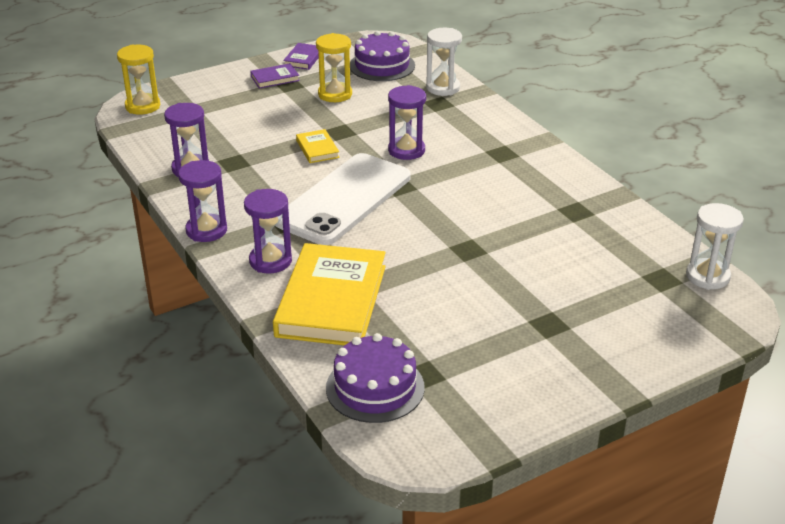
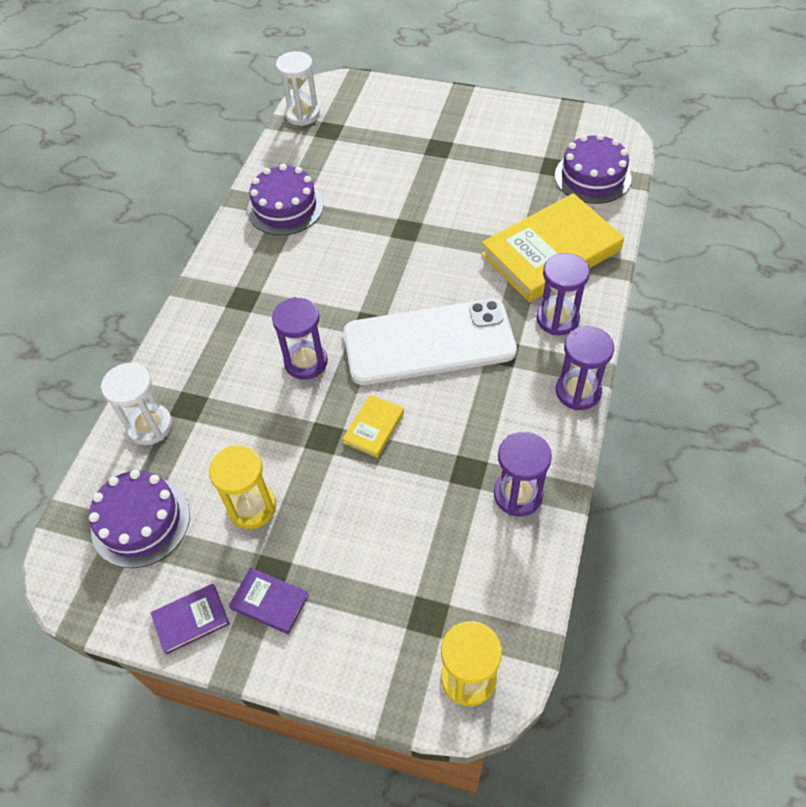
camera: 130 degrees left, 20 degrees up
none -> purple cake [247,164,324,235]

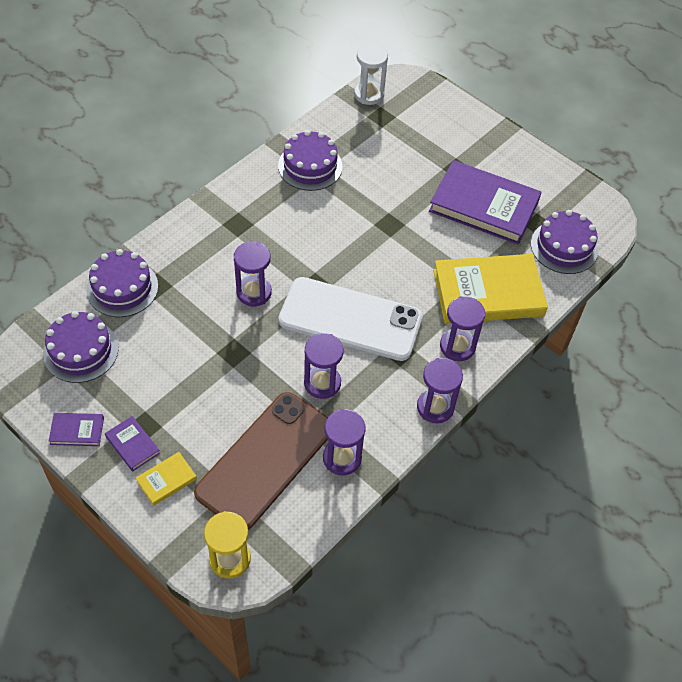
camera: 20 degrees right, 0 degrees up
white hourglass [101,363,172,445] -> purple cake [86,249,158,317]
yellow hourglass [209,445,276,529] -> none
yellow book [343,395,404,458] -> yellow book moved to [136,452,197,506]
none -> brown phone [194,392,328,530]
none -> purple hourglass [304,333,344,399]
none -> purple book [429,160,542,245]

